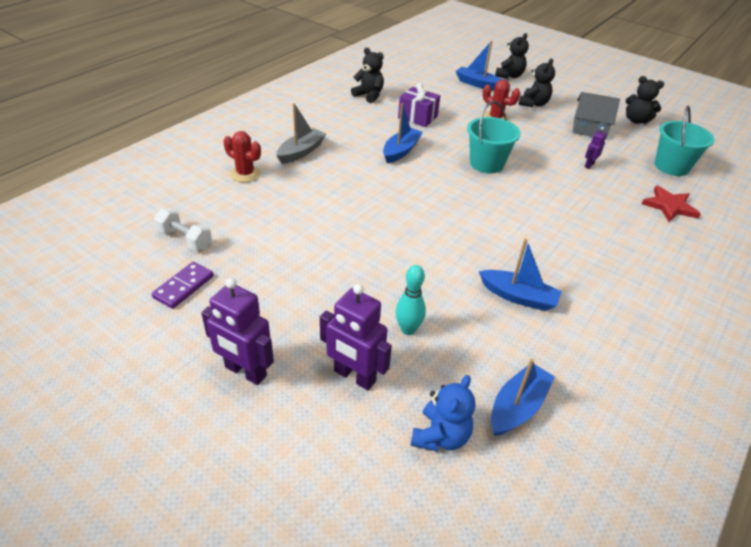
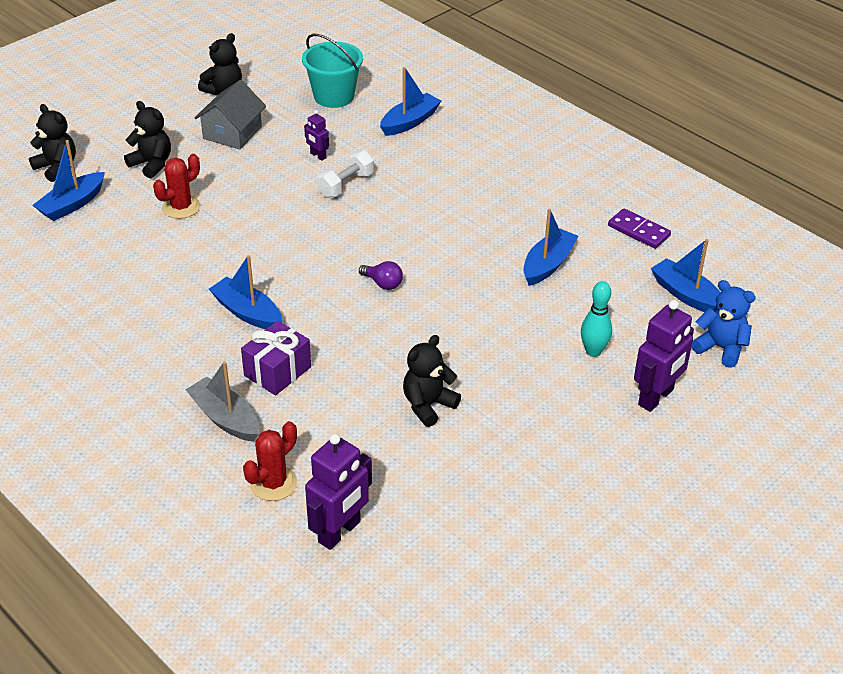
camera: 80 degrees left, 0 degrees up
purple domino [152,262,214,309] -> purple domino moved to [608,208,671,249]
white dumbbell [154,208,212,250] -> white dumbbell moved to [316,150,374,198]
purple robot [201,278,274,385] -> purple robot moved to [305,433,372,550]
black teddy bear [351,48,384,103] -> black teddy bear moved to [403,335,461,427]
purple gift [398,83,440,127] -> purple gift moved to [241,321,311,395]
turquoise bucket [467,101,521,173] -> none
red star [642,186,701,222] -> blue boat [380,67,441,136]
none -> purple light bulb [359,261,403,290]

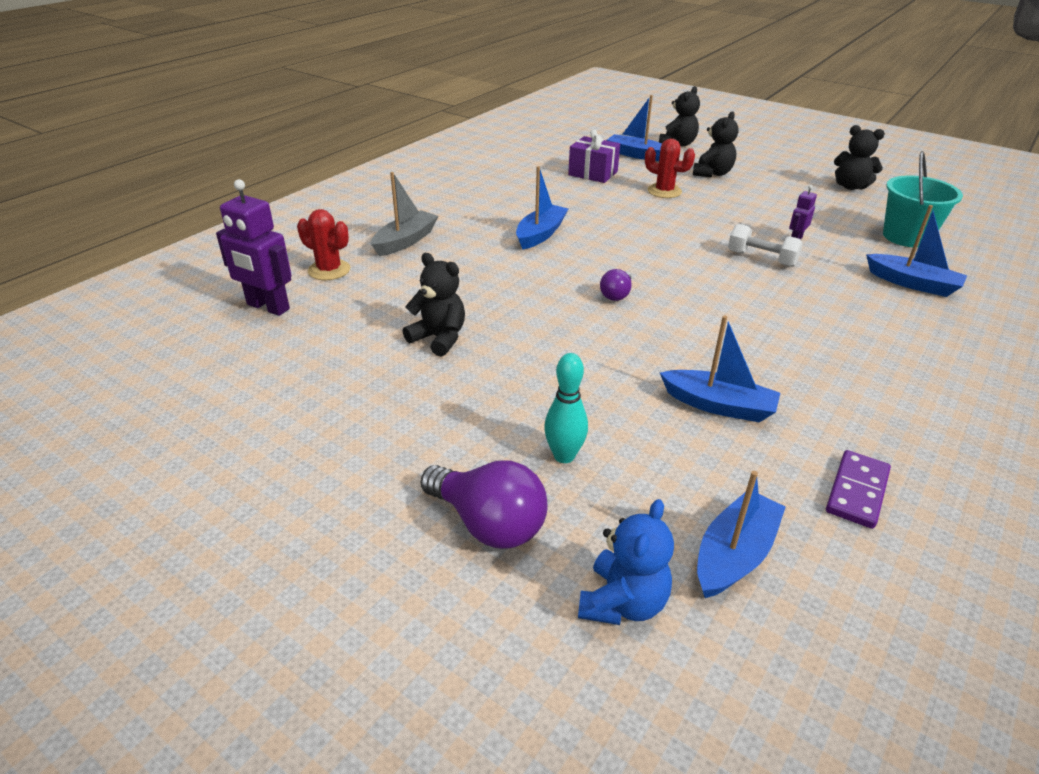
camera: 80 degrees right, 5 degrees down
grey house [195,80,266,150] -> none
purple gift [241,321,311,395] -> purple gift moved to [568,129,620,183]
purple robot [634,300,694,412] -> purple light bulb [421,460,547,549]

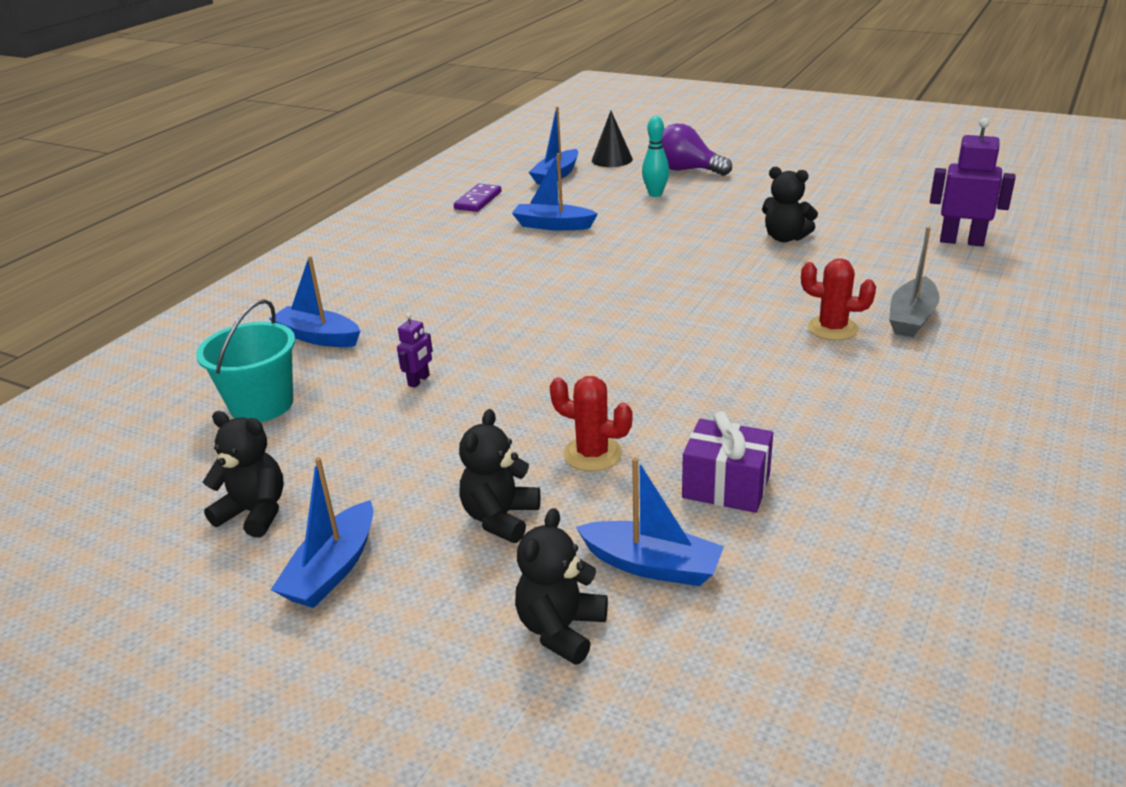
camera: 175 degrees right, 5 degrees down
red cactus [297,209,350,280] -> red cactus moved to [801,258,876,340]
blue boat [516,166,568,250] -> blue boat moved to [271,457,374,608]
blue teddy bear [578,499,674,625] -> black cone [592,111,633,167]
purple light bulb [600,269,632,301] -> none
white dumbbell [728,224,803,267] -> none

